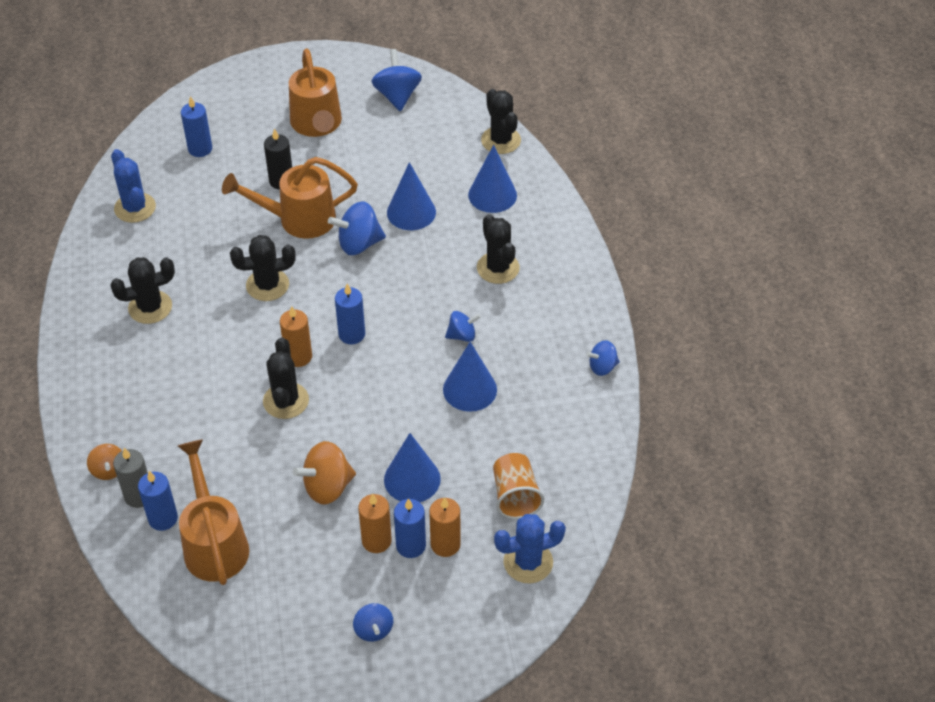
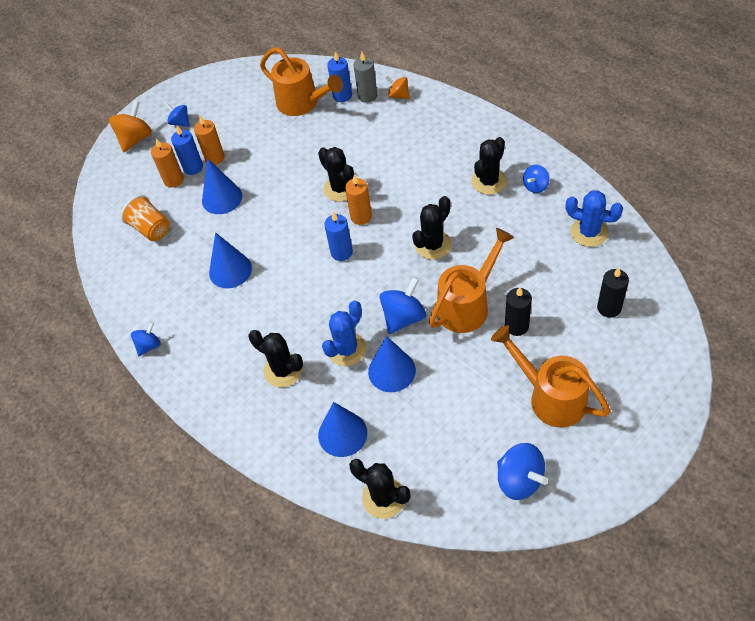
camera: 150 degrees right, 5 degrees up
blue candle [181,96,212,157] -> black candle [597,268,629,318]
orange spinning top [293,441,356,505] -> orange spinning top moved to [109,100,152,152]
blue spinning top [445,311,481,342] -> blue spinning top moved to [523,165,550,193]
blue cactus [494,514,566,583] -> blue cactus moved to [322,301,367,366]

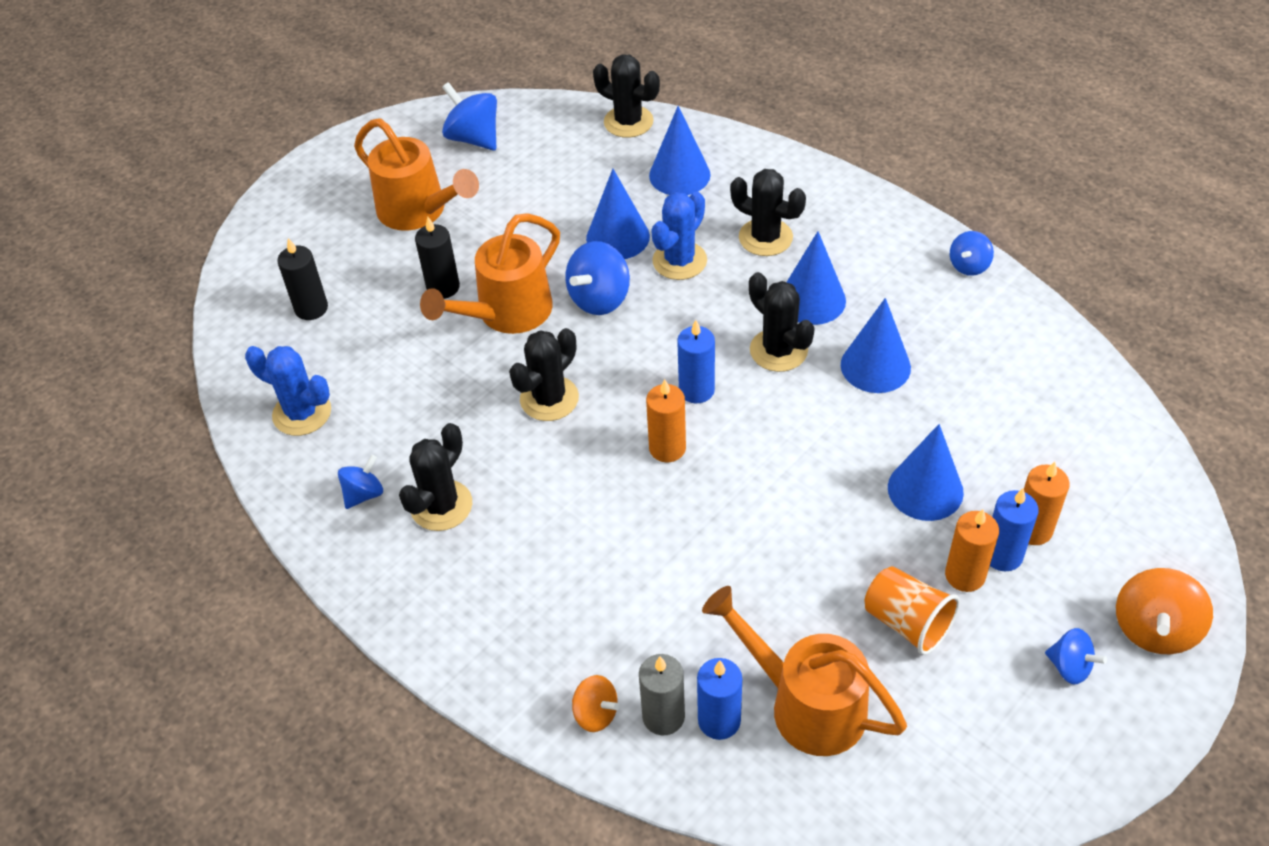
camera: 175 degrees right, 5 degrees down
orange cup [121,195,170,241] -> orange cup moved to [865,566,960,655]
black cactus [318,147,354,202] -> black cactus moved to [749,272,815,372]
none -> blue cone [786,231,846,325]

